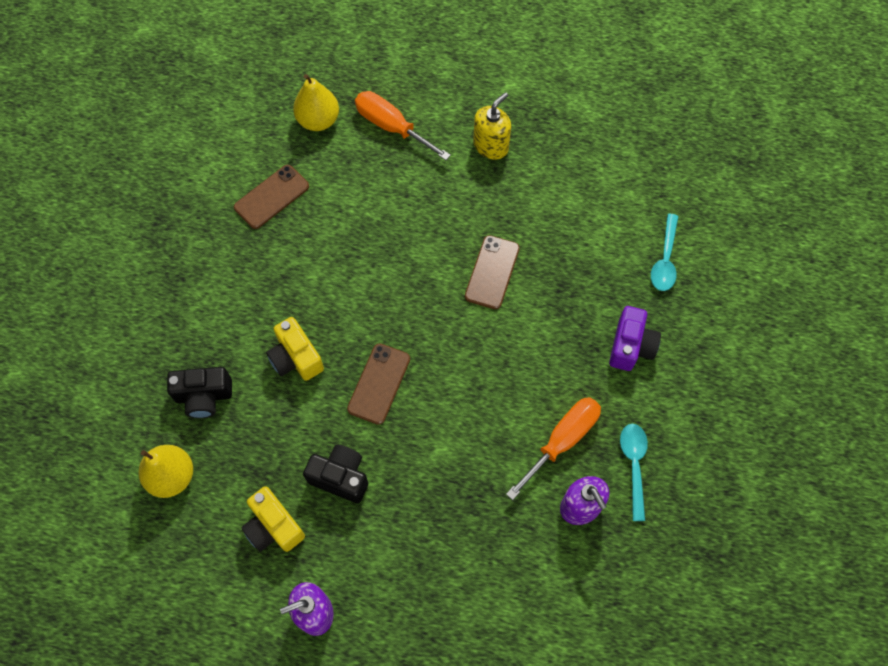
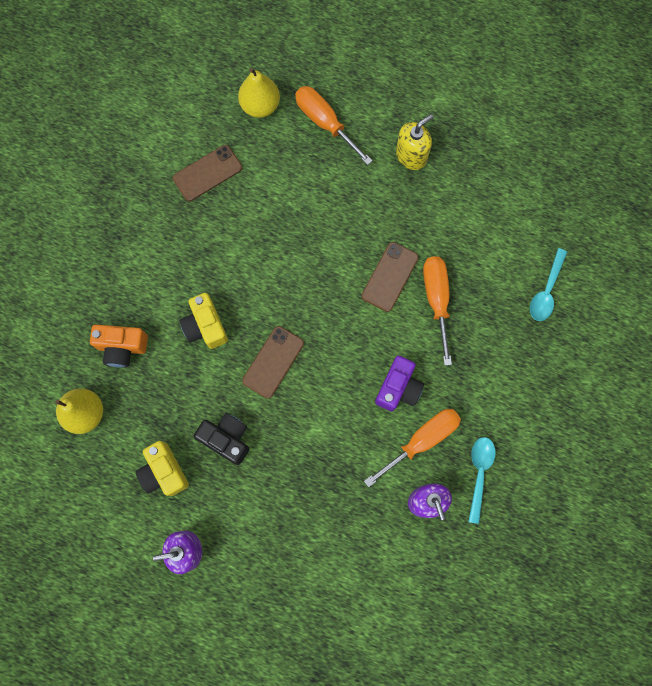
camera: 10 degrees right, 10 degrees up
black camera [167,367,232,418] -> orange camera [90,325,148,368]
purple camera [609,306,661,371] -> purple camera moved to [375,356,424,411]
none -> orange screwdriver [423,256,452,366]

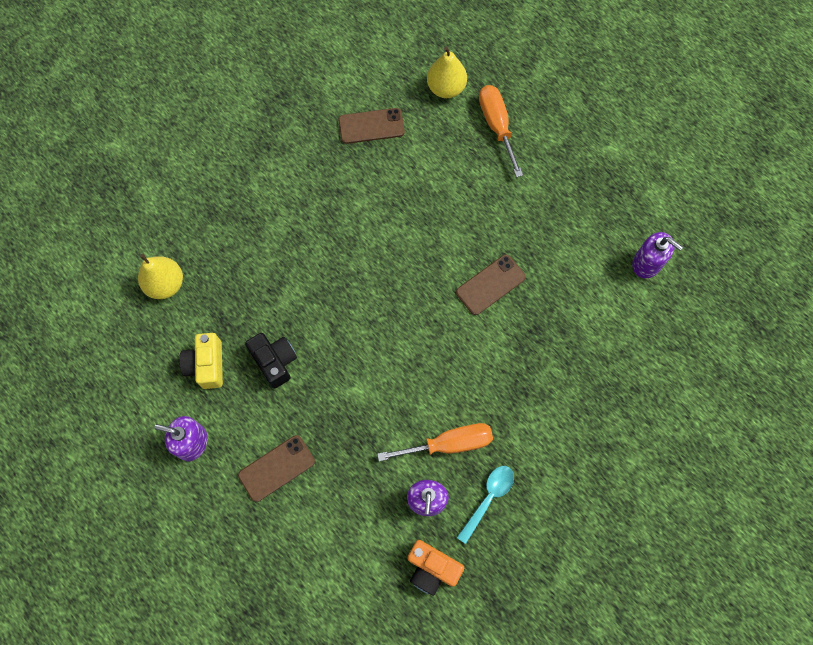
camera: 25 degrees right, 5 degrees down
orange camera [90,325,148,368] -> orange camera moved to [407,540,464,596]
yellow camera [180,293,228,349] -> none
brown phone [242,326,304,399] -> brown phone moved to [238,435,315,502]
purple camera [375,356,424,411] -> none
yellow soap dispenser [396,114,433,170] -> none
orange screwdriver [423,256,452,366] -> none
turquoise spoon [530,248,567,321] -> none
none -> purple soap dispenser [632,232,683,278]

